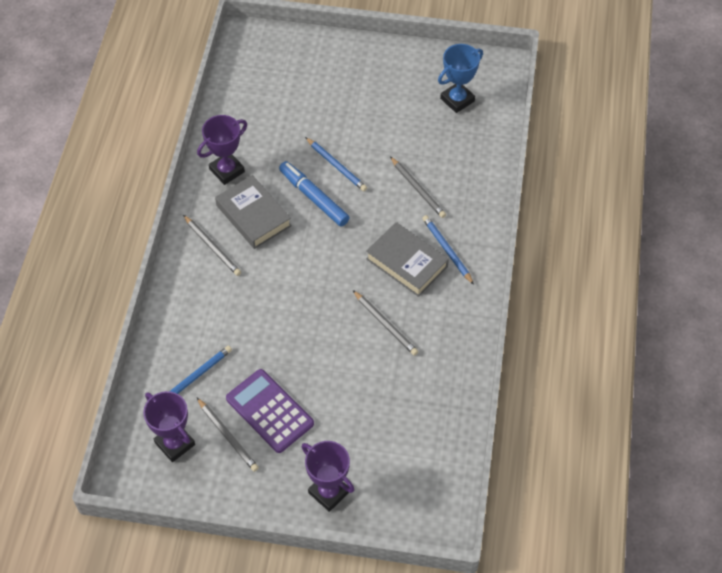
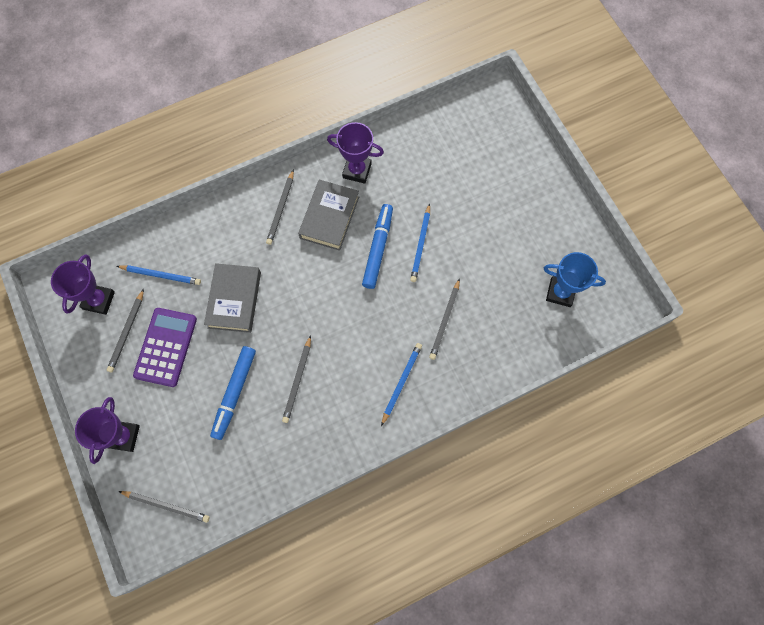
camera: 55 degrees right, 15 degrees up
grey book [366,222,449,297] -> grey book moved to [204,263,261,333]
none -> grey pencil [118,491,210,523]
none -> blue marker [210,346,256,440]

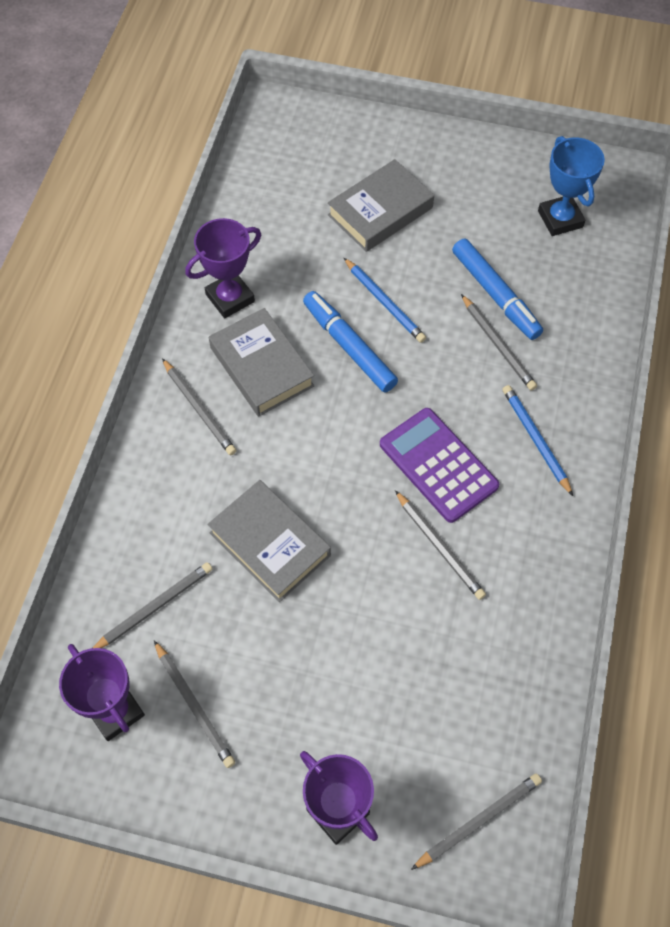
camera: 50 degrees left, 10 degrees down
blue pencil [117,265,201,285] -> grey pencil [92,562,212,648]
purple calculator [133,308,197,387] -> purple calculator moved to [380,408,499,523]
blue marker [210,346,256,440] -> blue marker moved to [452,239,543,340]
blue trophy [544,252,606,307] -> blue trophy turned 75 degrees counterclockwise [538,136,605,236]
none -> grey book [328,159,434,252]

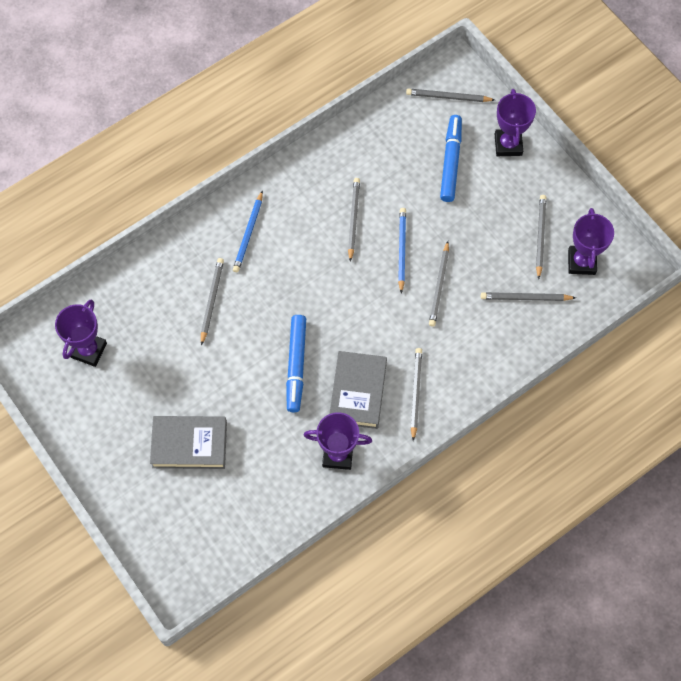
camera: 140 degrees left, 5 degrees up
grey book [207,480,331,602] -> grey pencil [429,241,449,327]
blue pencil [344,258,426,343] -> blue pencil moved to [398,208,406,294]
purple calculator [380,408,499,523] -> none
blue marker [452,239,543,340] -> blue marker moved to [440,115,462,202]
blue trophy [538,136,605,236] -> purple trophy [55,300,107,367]

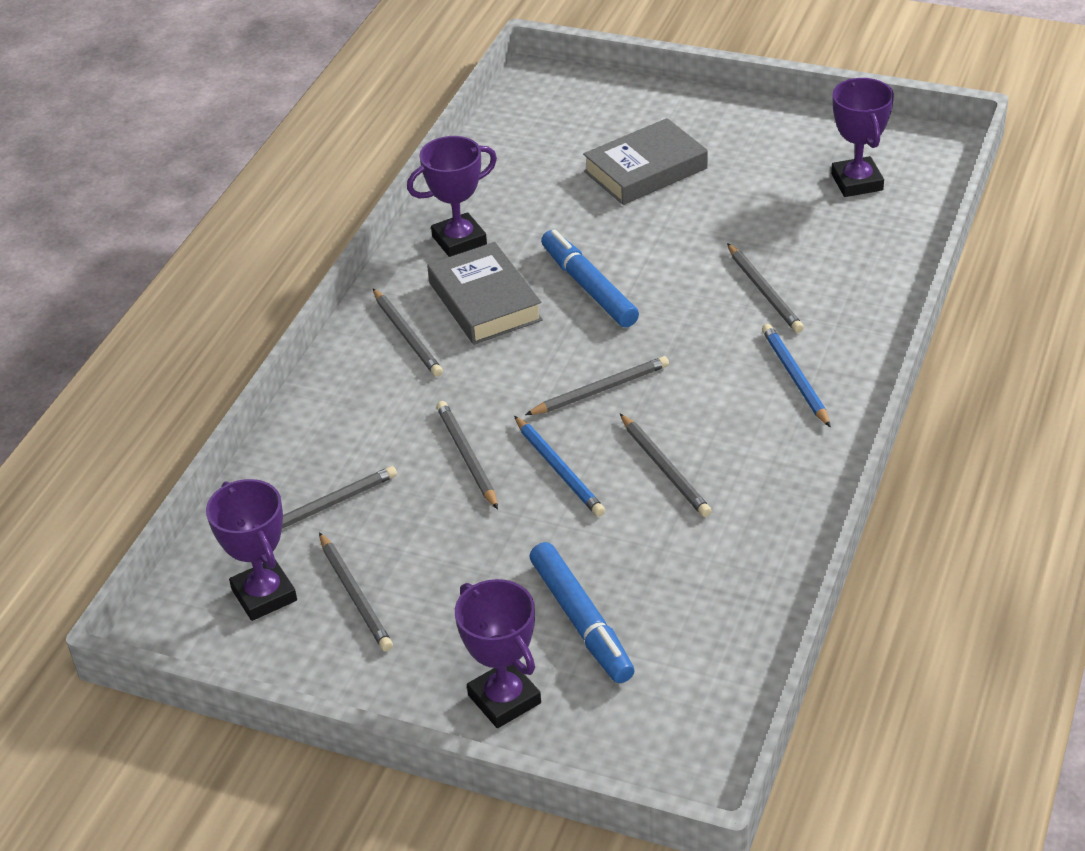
camera: 150 degrees right, 25 degrees down
grey pencil [406,89,495,102] -> grey pencil moved to [525,356,669,415]

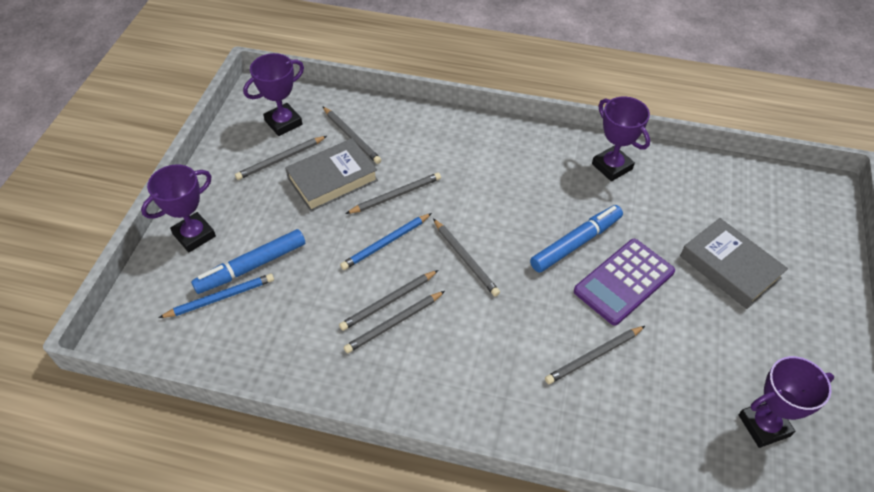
camera: 80 degrees right, 10 degrees up
grey pencil [373,288,443,377] -> grey pencil moved to [344,291,445,353]
grey book [427,242,543,345] -> grey book moved to [285,138,378,212]
blue pencil [762,324,831,428] -> blue pencil moved to [159,274,274,318]
none -> purple calculator [574,239,675,326]

